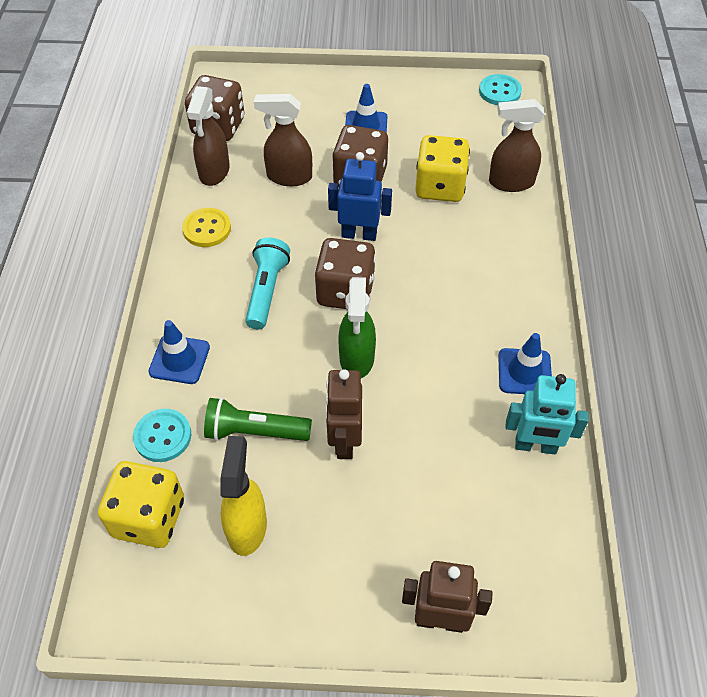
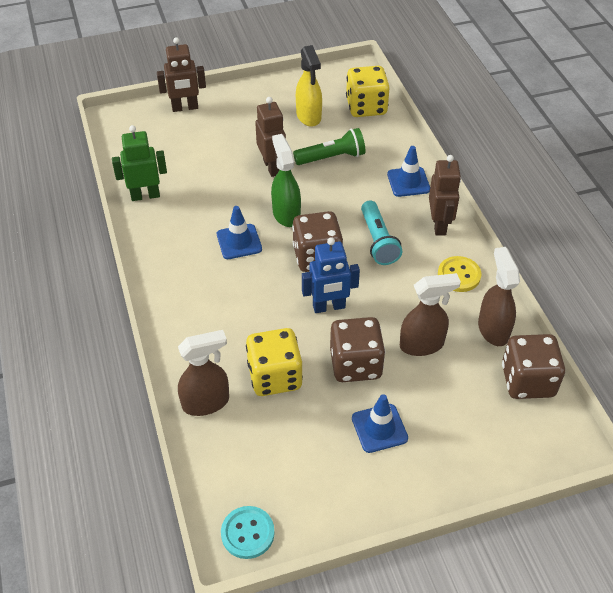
camera: 160 degrees right, 5 degrees down
turquoise button [133,409,191,462] -> none
blue traffic cone [498,333,552,394] -> blue traffic cone moved to [217,206,262,259]
turquoise robot [505,374,589,454] -> green robot [112,125,167,201]
none -> brown robot [429,155,461,236]

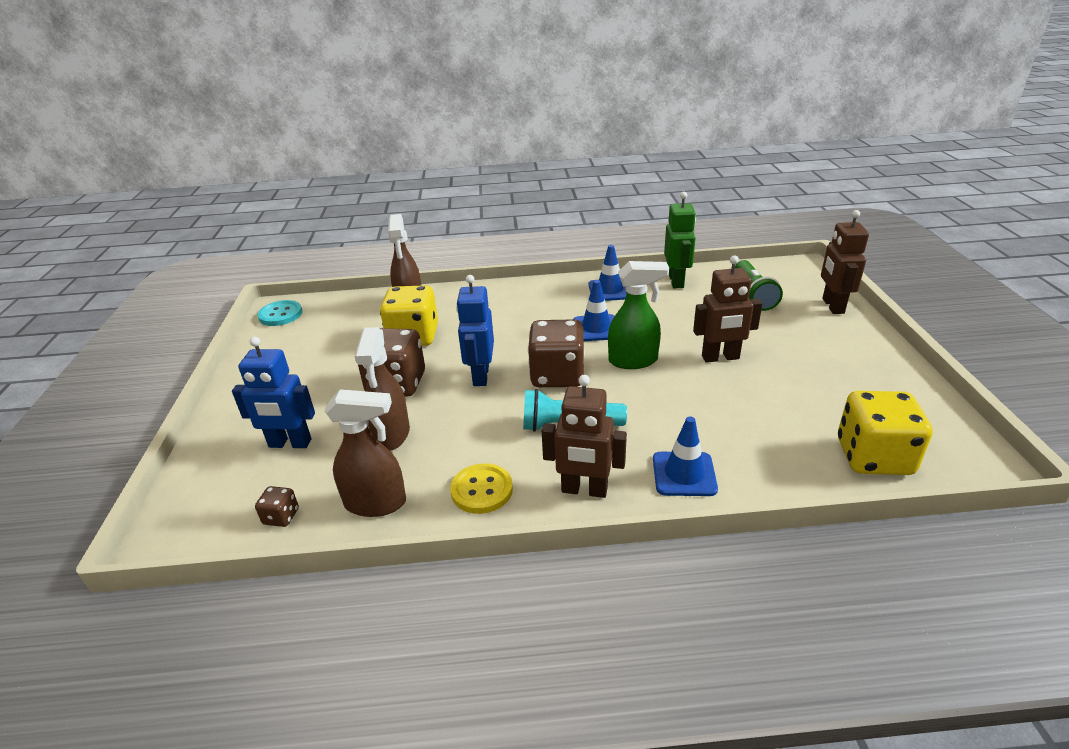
camera: 105 degrees right, 15 degrees down
green flashlight [293,128,365,165] -> green flashlight moved to [735,260,783,311]
yellow spray bottle [296,45,322,127] -> none
blue traffic cone [352,394,408,453] -> blue traffic cone moved to [588,245,627,301]
brown dice [502,334,565,399] -> brown dice [255,486,299,527], size x0.45
none -> blue robot [232,337,315,448]

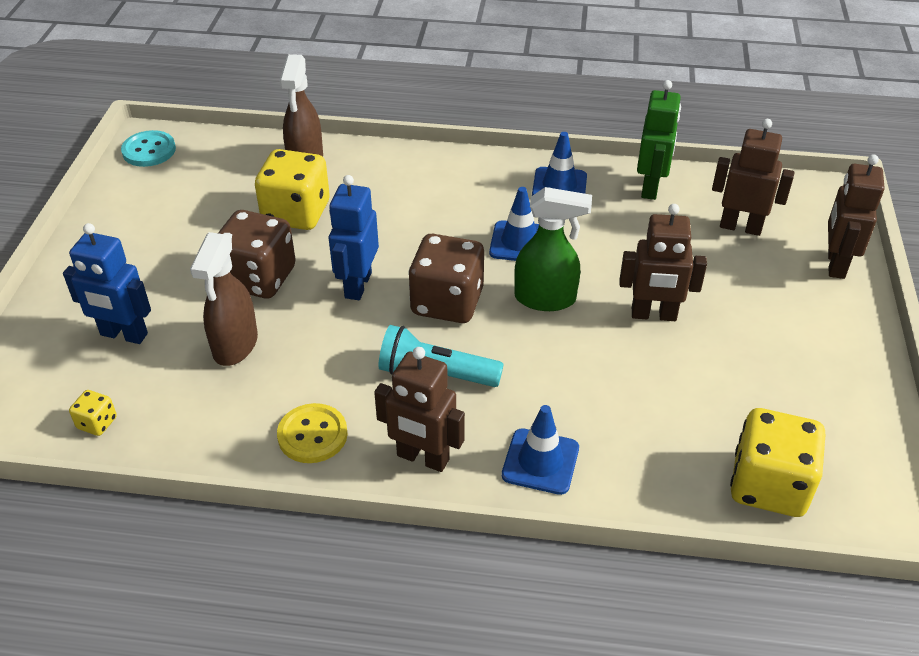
camera: 10 degrees right, 10 degrees up
brown dice [255,486,299,527] -> yellow dice [69,390,117,436]
brown spray bottle [325,389,406,517] -> none
green flashlight [735,260,783,311] -> brown robot [712,119,795,236]

